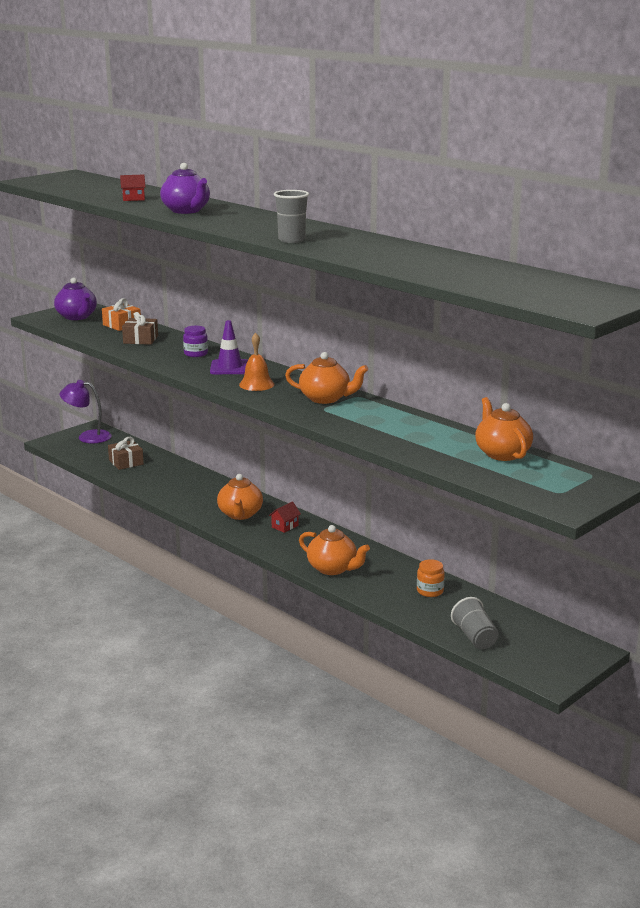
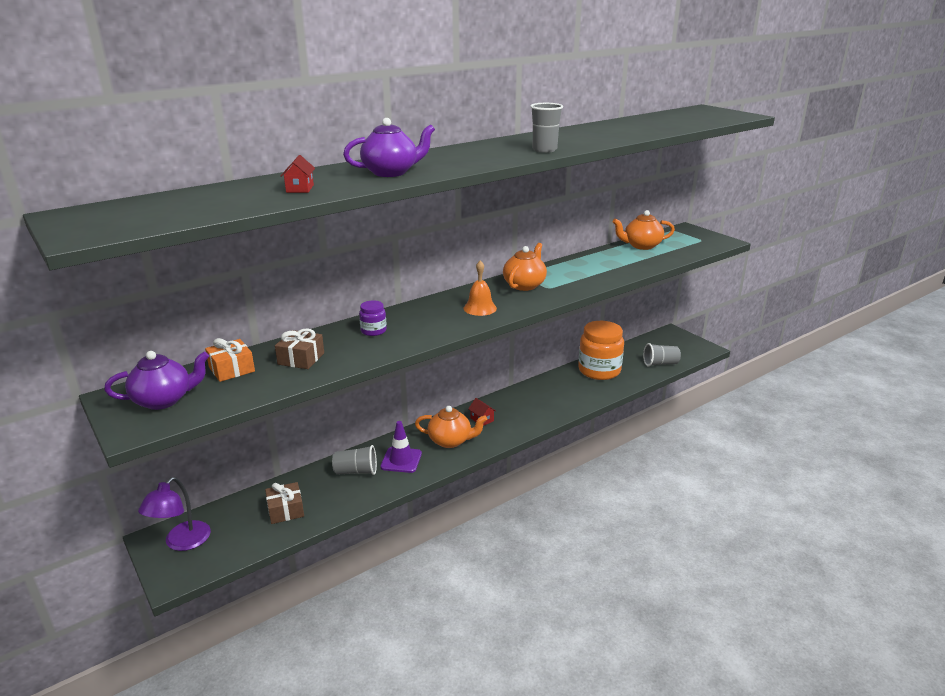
camera: 80 degrees left, 5 degrees up
purple traffic cone [210,320,248,374] -> purple traffic cone moved to [380,421,422,473]
orange teapot [299,525,370,575] -> none
orange jar [417,559,445,597] -> orange jar [578,321,624,380], size x2.21
none -> grey cup [332,445,377,475]

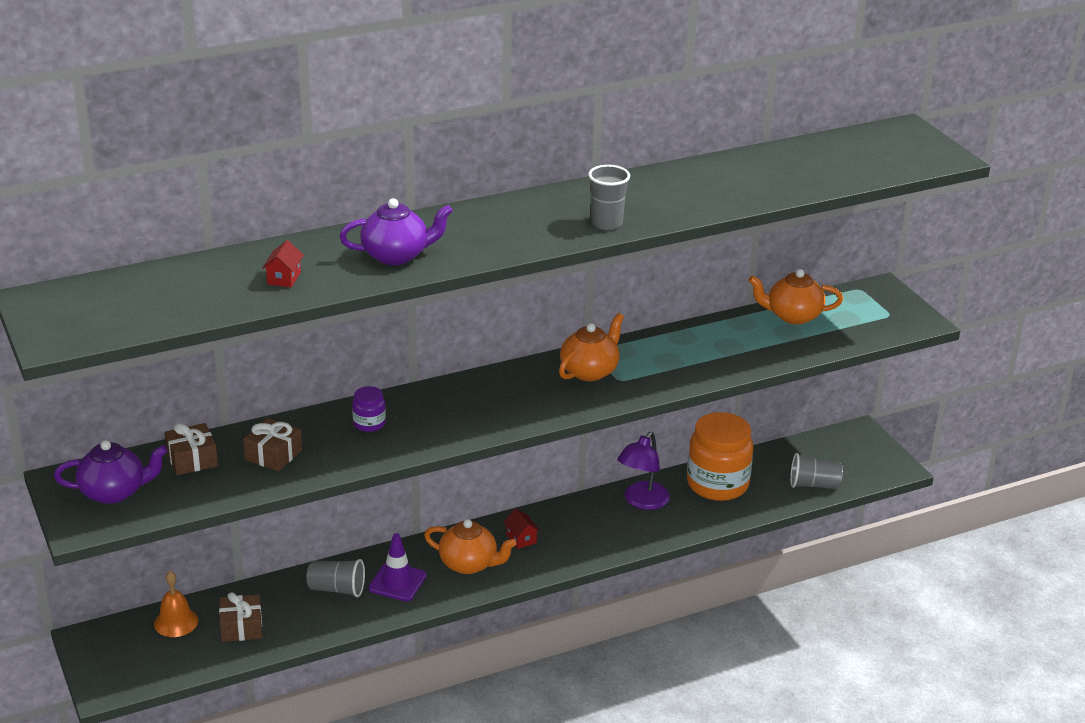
camera: 10 degrees right, 5 degrees up
purple lamp [138,477,211,551] -> purple lamp moved to [617,432,670,510]
orange gift [205,338,255,382] -> brown gift [165,423,218,475]
orange bell [464,260,497,316] -> orange bell moved to [154,571,198,637]

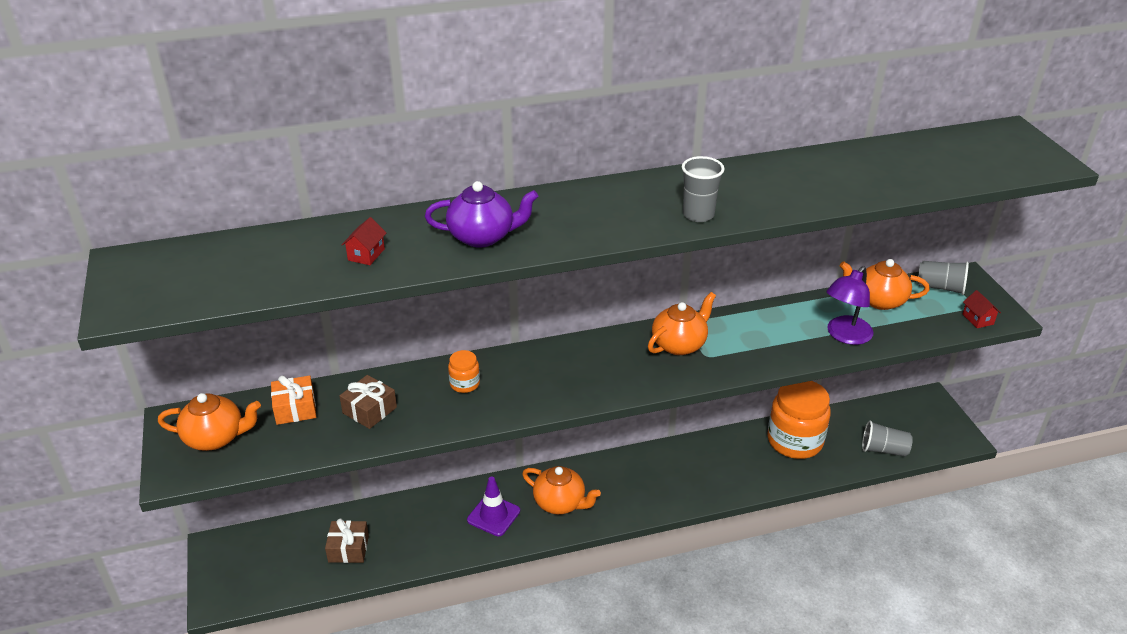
camera: 10 degrees right, 5 degrees up
purple teapot [54,440,167,504] -> orange teapot [158,393,261,451]
orange bell [154,571,198,637] -> none
brown gift [165,423,218,475] -> orange gift [271,375,316,425]
grey cup [306,559,365,597] -> grey cup moved to [917,261,969,295]
purple jar [352,386,386,432] -> orange jar [448,350,480,393]
red house [504,508,540,549] -> red house moved to [963,290,1001,328]
purple lamp [617,432,670,510] -> purple lamp moved to [826,266,874,345]

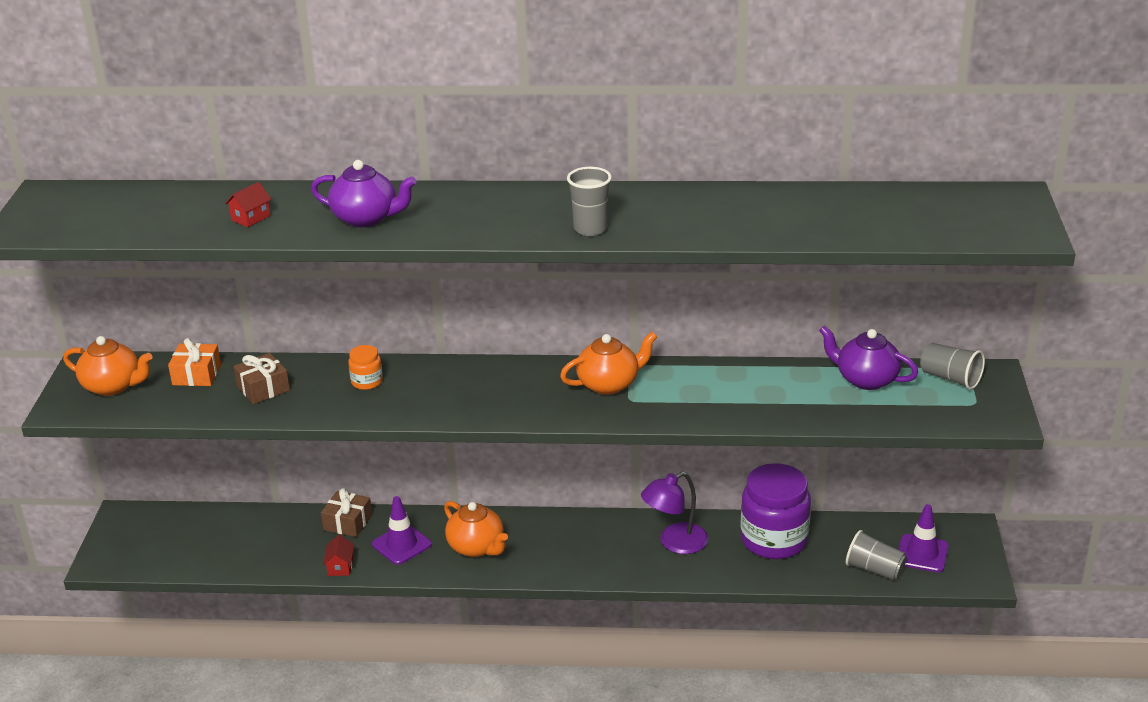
camera: 20 degrees right, 5 degrees down
brown gift [325,518,369,563] -> brown gift moved to [321,488,372,537]
orange jar [767,381,831,459] -> purple jar [741,463,811,559]
purple lamp [826,266,874,345] -> purple lamp moved to [641,472,708,554]
orange teapot [840,259,930,310] -> purple teapot [819,325,918,390]
red house [963,290,1001,328] -> red house moved to [323,535,354,576]
none -> purple traffic cone [898,504,949,572]

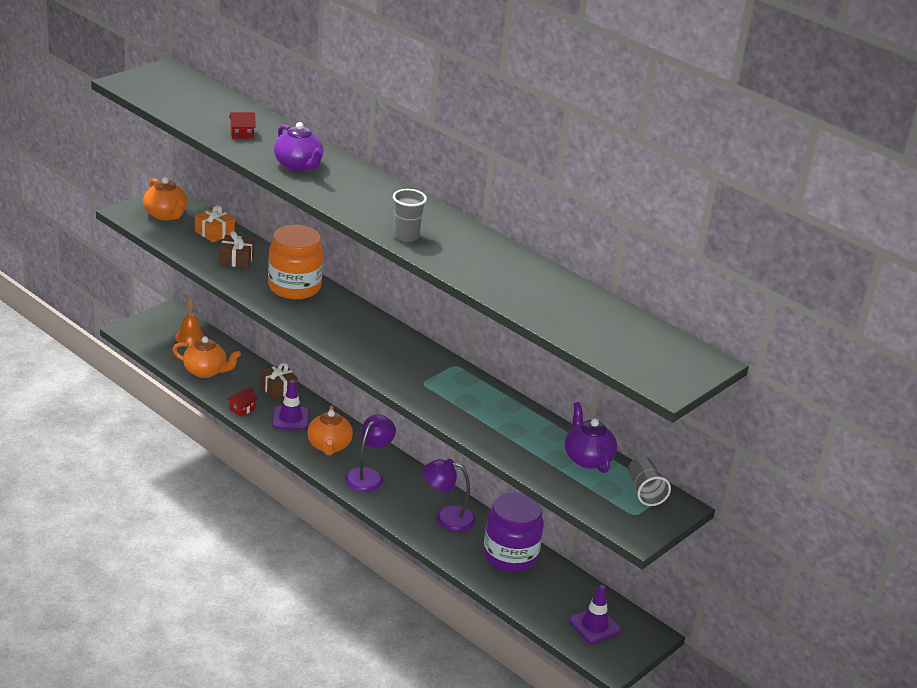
camera: 35 degrees right, 0 degrees up
orange jar [348,345,383,390] -> orange jar [268,225,323,299], size x2.21
orange teapot [560,331,657,395] -> orange teapot moved to [173,336,241,378]
grey cup [846,530,907,581] -> none
none -> orange bell [175,298,205,346]
none -> purple lamp [345,415,396,492]

